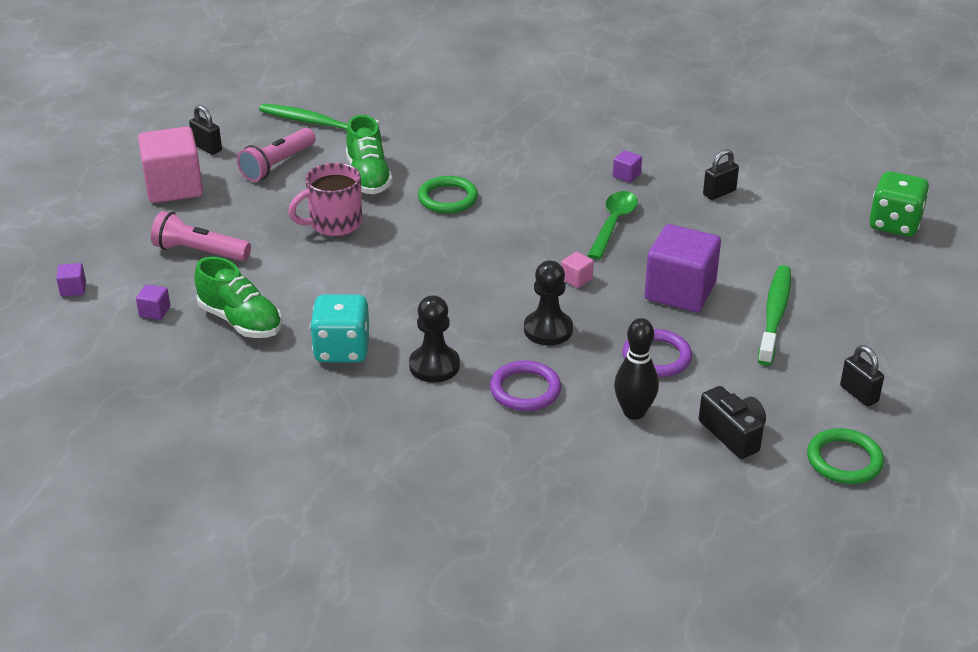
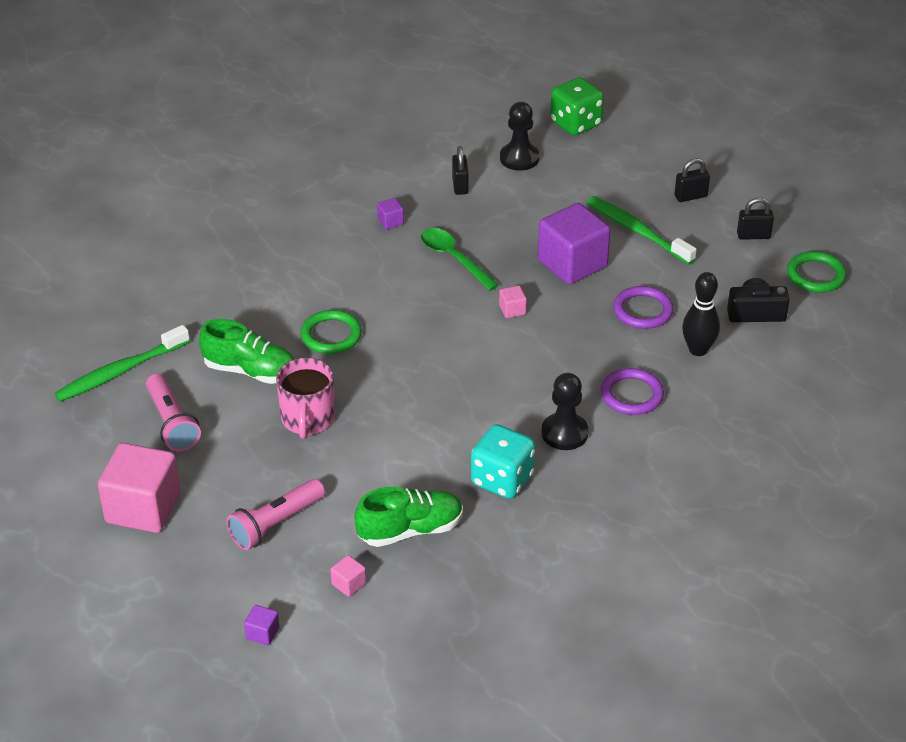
camera: 60 degrees left, 5 degrees up
purple cube [136,285,170,320] -> pink cube [331,555,366,597]
black padlock [189,105,222,155] -> black padlock moved to [674,158,710,202]
black pawn [524,261,573,345] -> black pawn moved to [500,102,539,171]

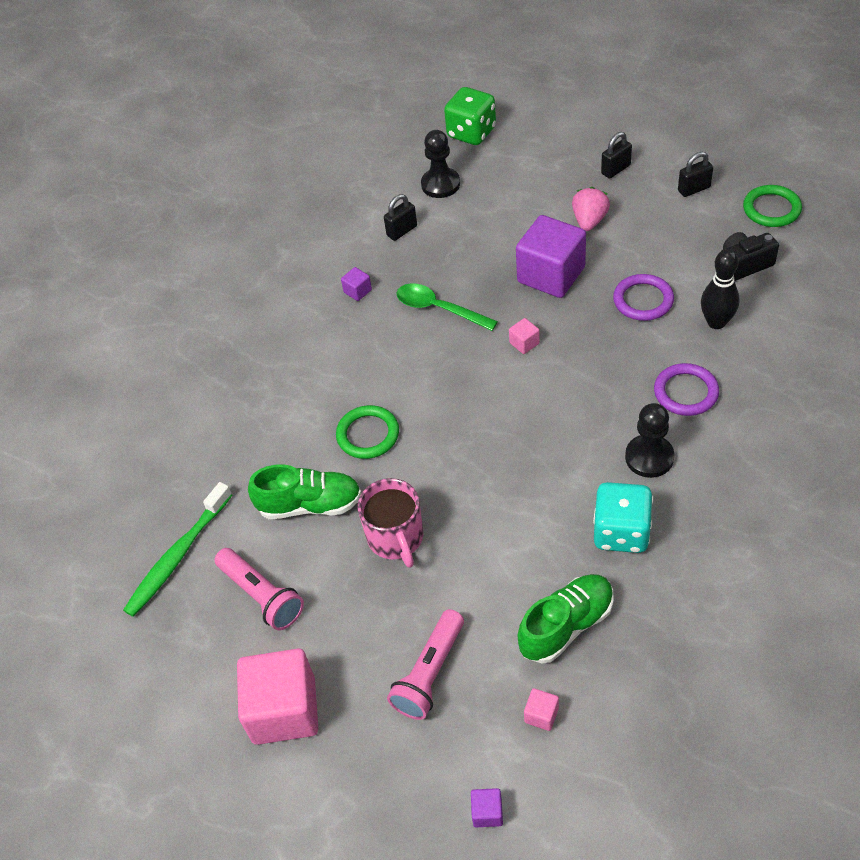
camera: 15 degrees left, 10 degrees up
black padlock [452,146,469,195] -> black padlock turned 75 degrees clockwise [384,194,417,241]
green toothbrush [587,196,697,265] -> pink strawberry [572,187,610,231]

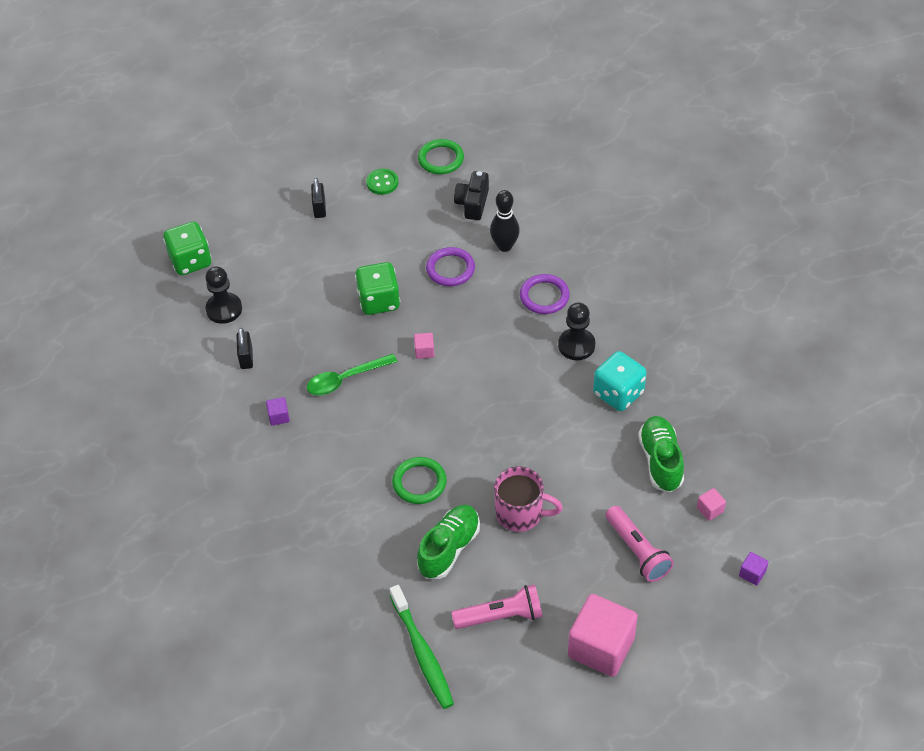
camera: 60 degrees left, 0 degrees up
purple cube [516,215,586,298] -> green dice [355,262,400,315]
pink strawberry [572,187,610,231] -> none
black padlock [678,152,713,197] -> green button [366,168,398,195]

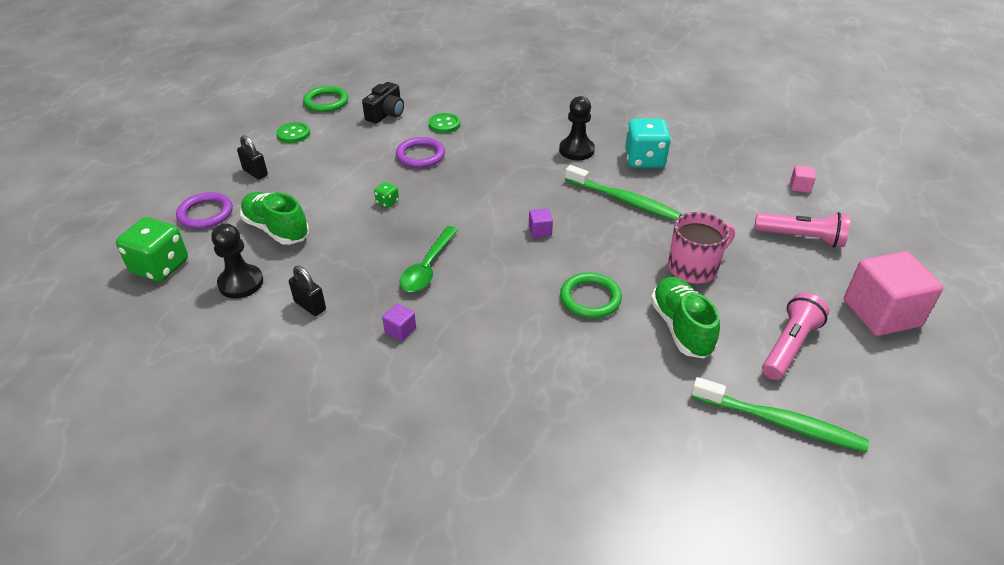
camera: 45 degrees left, 10 degrees down
green dice [355,262,400,315] -> green dice [374,182,399,208], size x0.45
pink cube [414,333,435,359] -> none
black camera [454,171,489,220] -> black camera turned 120 degrees counterclockwise [362,82,404,124]
black bowling pin [490,190,520,252] -> green button [428,113,460,133]
purple ring [520,274,570,314] -> purple ring moved to [176,192,233,229]
green shoe [638,416,684,492] -> green shoe moved to [240,192,309,245]
purple cube [739,552,768,585] -> purple cube moved to [529,209,553,238]
none -> green toothbrush [565,165,682,221]

